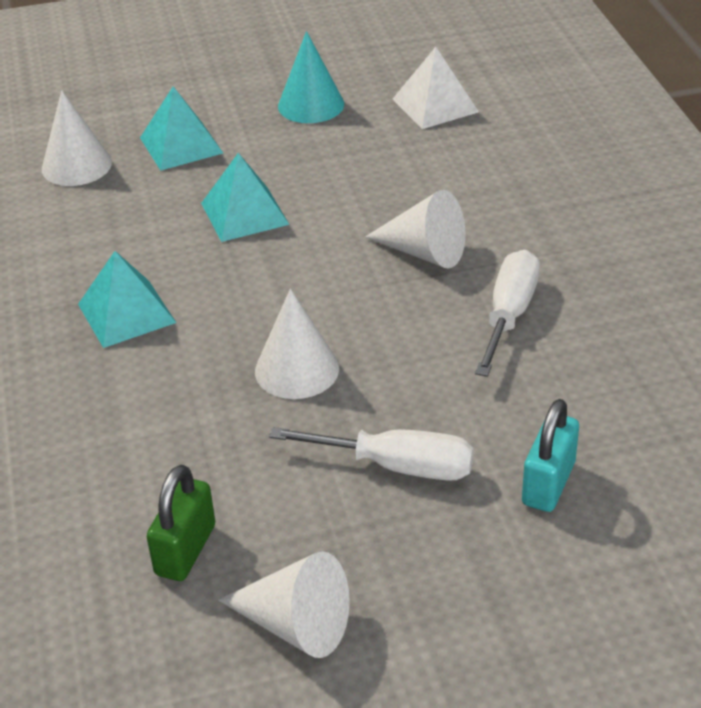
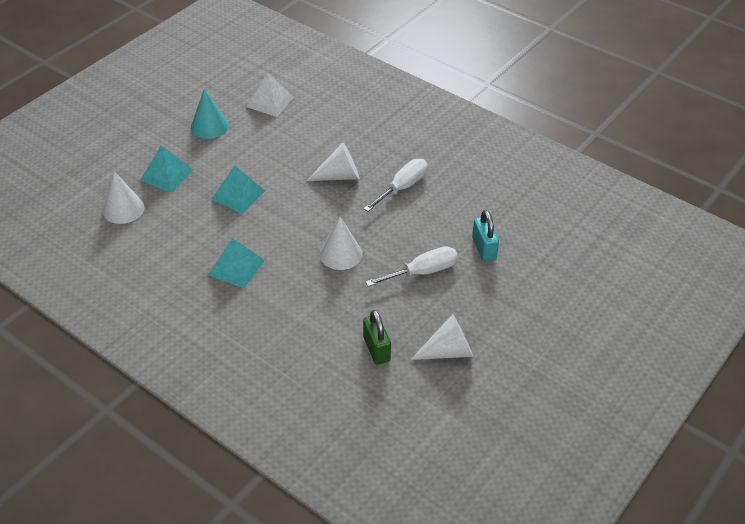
camera: 40 degrees left, 5 degrees up
white screwdriver [475,250,540,377] -> white screwdriver turned 60 degrees clockwise [363,159,428,212]

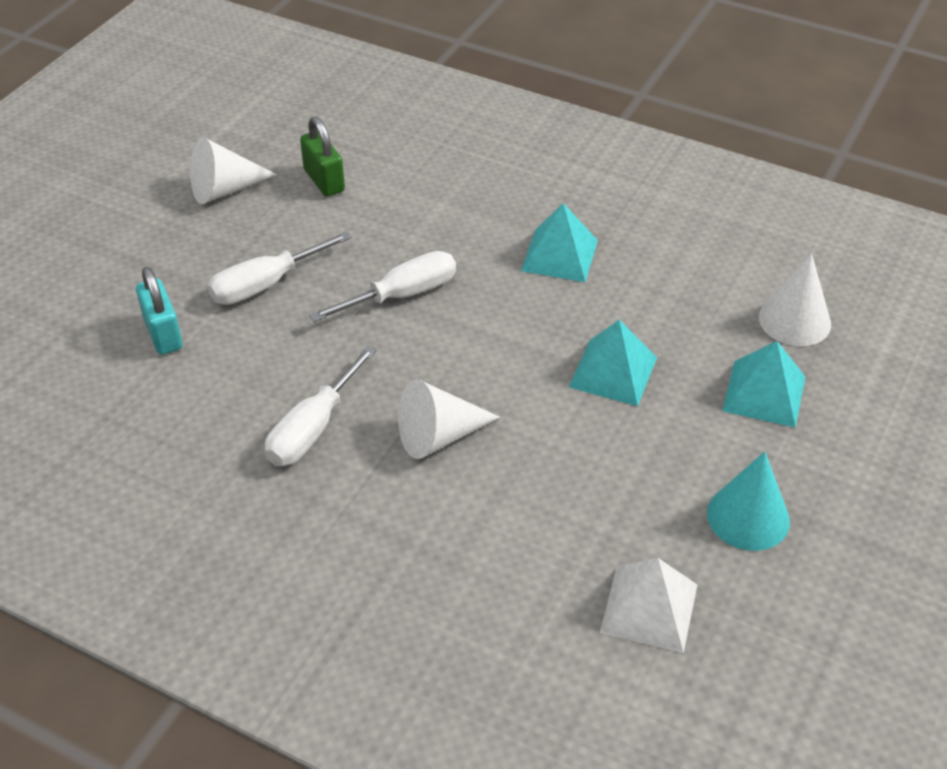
camera: 170 degrees right, 0 degrees up
white cone [320,217,362,270] -> white screwdriver [309,251,456,322]

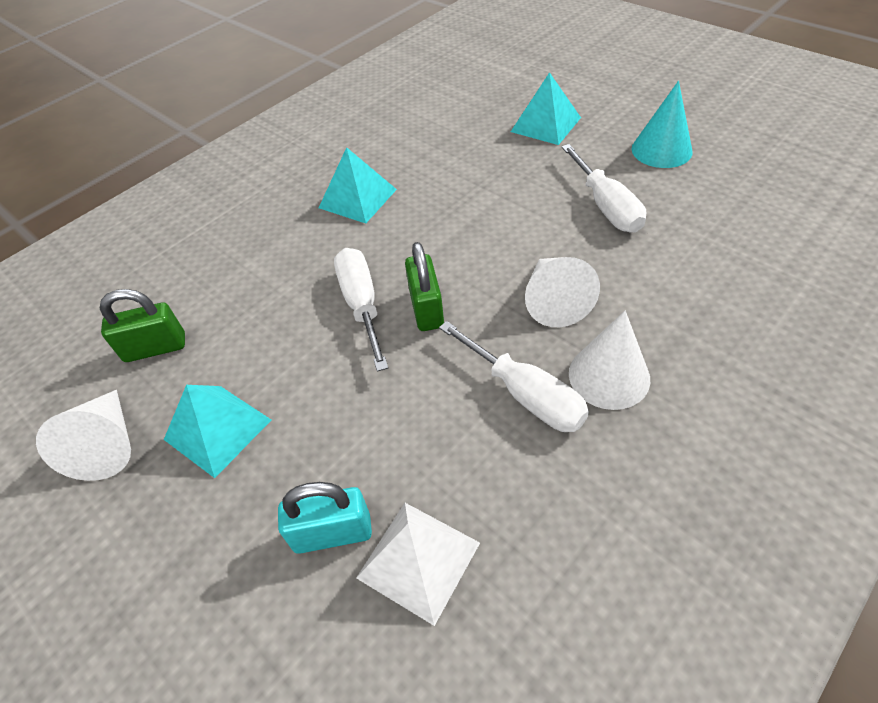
camera: 70 degrees left, 5 degrees up
white screwdriver [208,231,352,305] -> white screwdriver moved to [561,144,646,233]
turquoise pyramid [569,320,657,406] -> turquoise pyramid moved to [164,385,271,478]
white pyramid [600,558,697,653] -> white pyramid moved to [356,503,480,626]
white cone [759,254,831,346] -> white cone moved to [569,311,650,410]
none -> green padlock [405,242,444,331]

